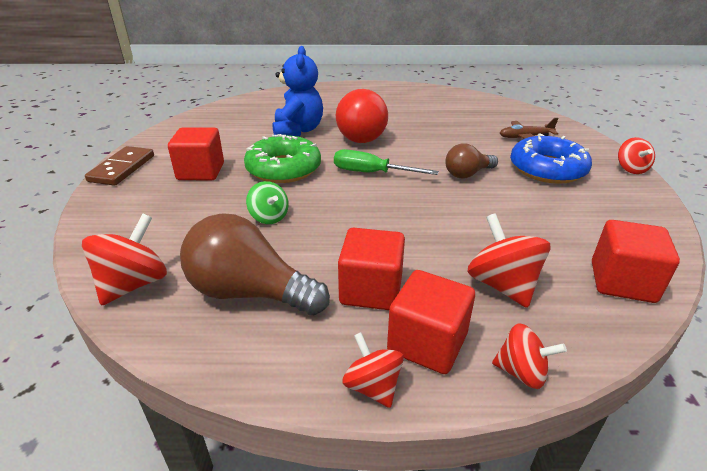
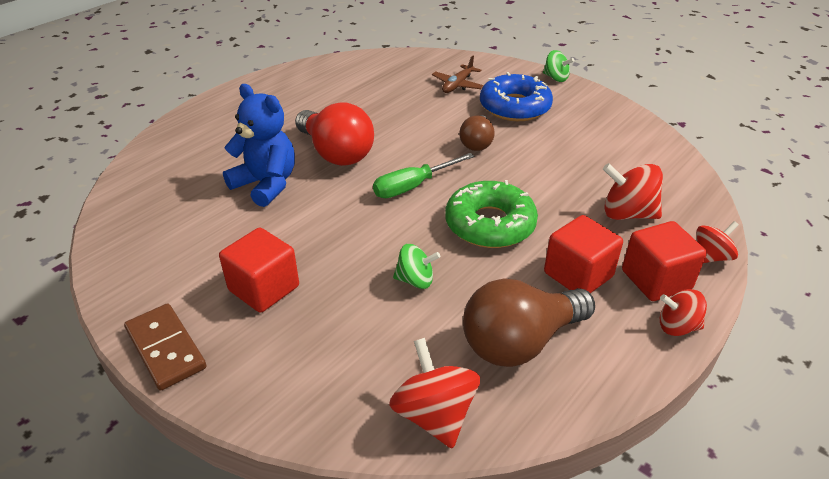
camera: 50 degrees left, 5 degrees up
green donut [244,134,321,183] -> green donut moved to [445,180,538,248]
red cube [592,220,680,303] -> none
red spinning top [618,137,655,174] -> green spinning top [543,50,574,82]

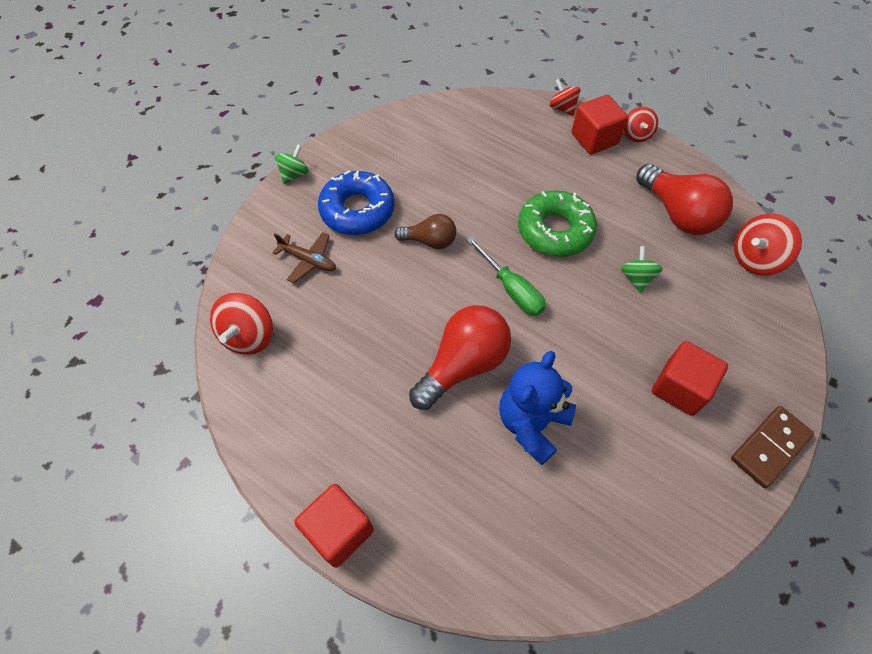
camera: 95 degrees left, 20 degrees up
brown light bulb [463,278,595,367] -> red light bulb [636,164,733,235]
red cube [544,215,623,293] -> red cube moved to [294,484,374,568]
red spinning top [603,163,663,220] -> red spinning top moved to [210,293,273,355]

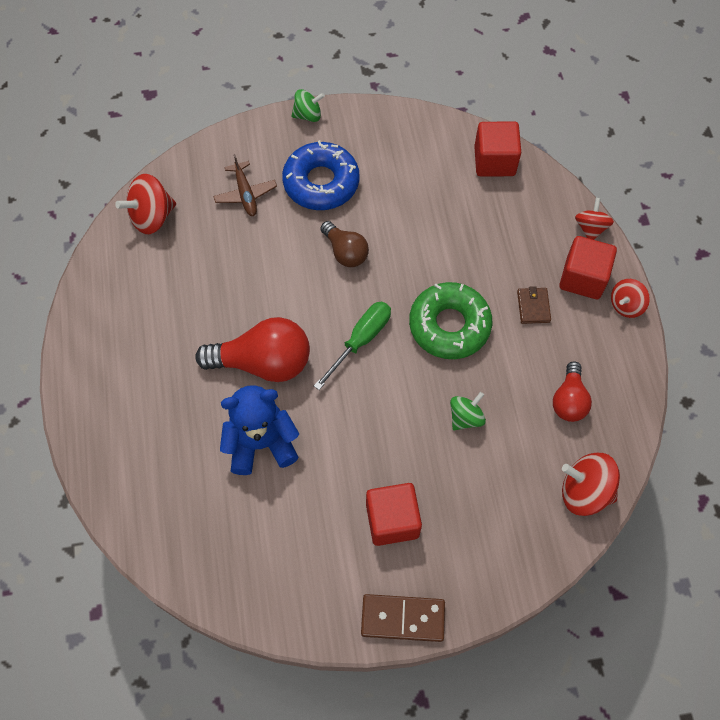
camera: 45 degrees right, 5 degrees up
red cube [294,484,374,568] -> red cube moved to [474,122,521,176]
green screwdriver [466,236,546,316] -> green screwdriver turned 150 degrees counterclockwise [314,302,391,390]
red light bulb [636,164,733,235] -> red light bulb [553,362,592,422], size x0.58
none -> brown wallet [517,286,551,324]

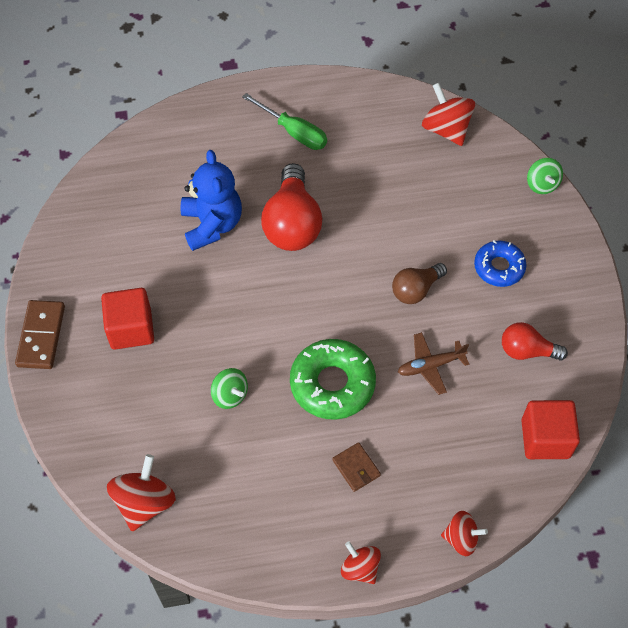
camera: 90 degrees right, 5 degrees down
brown plane [214,154,277,216] -> brown plane moved to [398,332,469,395]
blue donut [282,140,360,210] -> blue donut [474,240,527,287], size x0.64
green spinning top [292,89,325,122] -> green spinning top moved to [527,158,563,194]
green screwdriver [314,302,391,390] -> green screwdriver moved to [242,93,327,150]
brown wallet [517,286,551,324] -> brown wallet turned 60 degrees clockwise [332,442,381,492]
red light bulb [553,362,592,422] -> red light bulb moved to [502,322,568,361]
red cube [559,236,617,299] -> none

